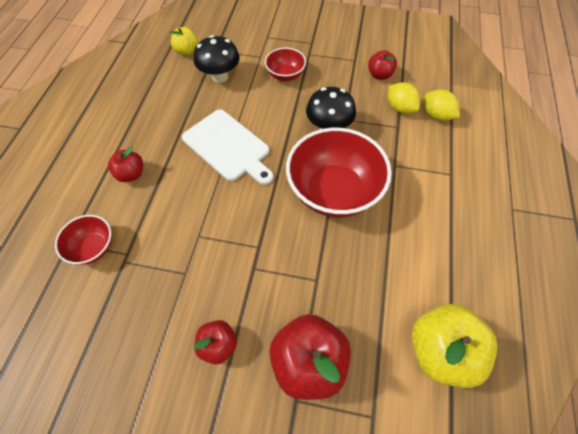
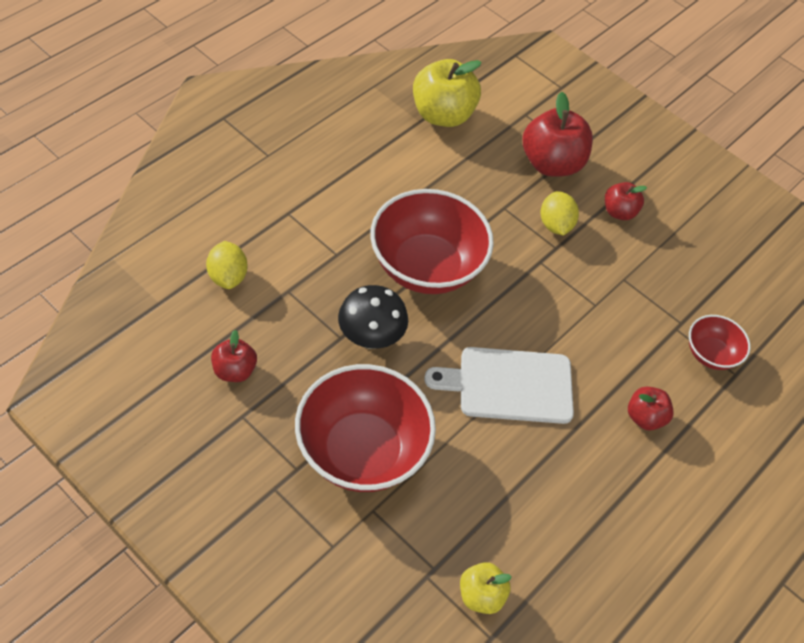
camera: 155 degrees left, 5 degrees down
white cutting board [182,110,274,185] -> white cutting board turned 75 degrees counterclockwise [424,347,574,424]
black mushroom [193,35,240,83] -> none
red bowl [265,48,306,81] -> red bowl [295,364,436,492], size x2.00
yellow lemon [388,82,420,114] -> yellow lemon moved to [541,191,579,235]

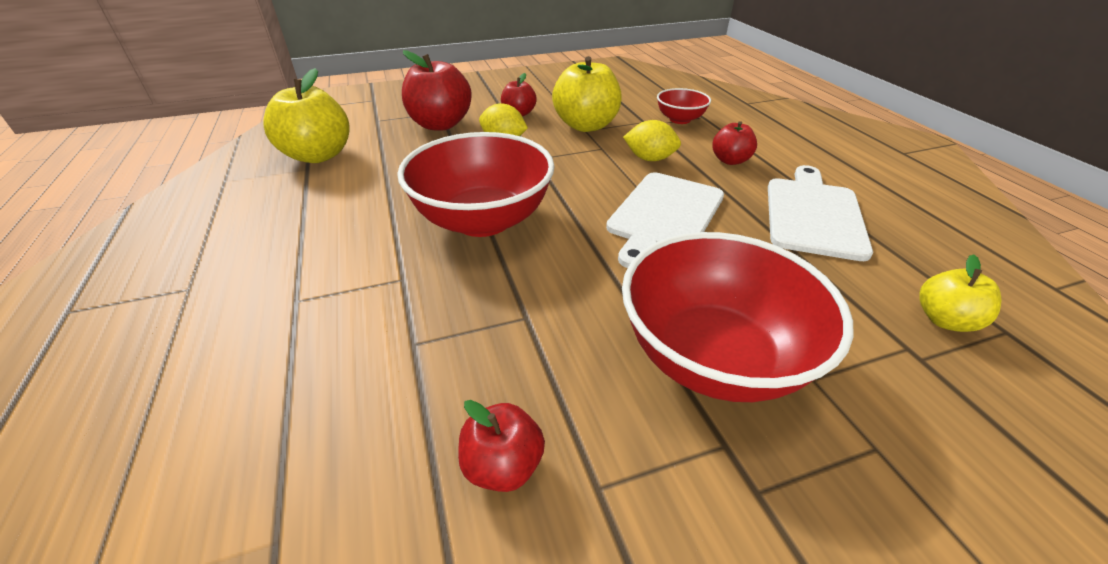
camera: 55 degrees left, 15 degrees down
yellow lemon [206,241,248,289] -> yellow lemon moved to [623,120,681,161]
black mushroom [338,285,408,349] -> none
none -> yellow apple [552,56,622,132]
none -> white cutting board [768,165,873,261]

